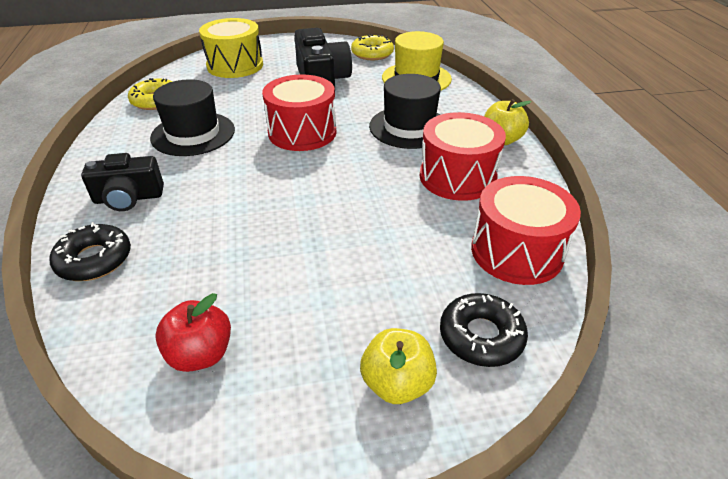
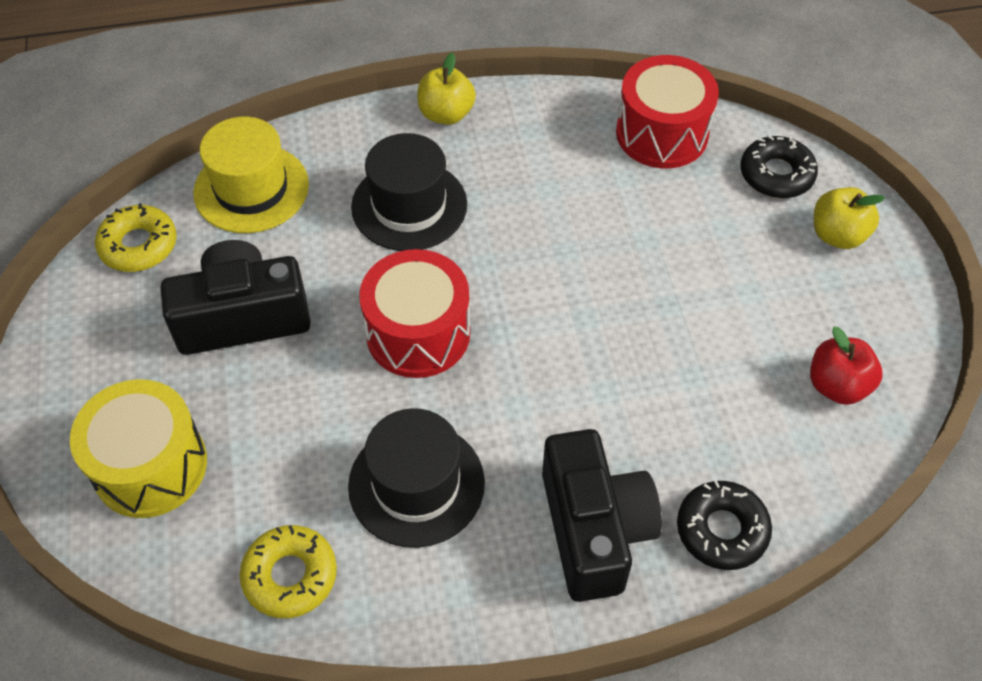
camera: 90 degrees left, 15 degrees up
black camera [81,153,164,211] -> black camera [542,429,662,602], size x1.53
red drum [420,112,506,201] -> none

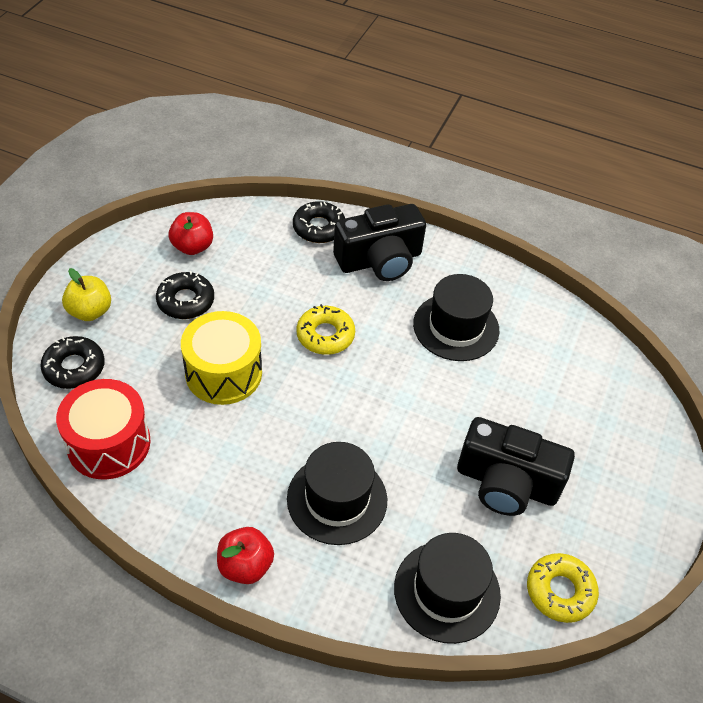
camera: 150 degrees left, 5 degrees down
yellow drum [70,379,207,518] -> yellow drum moved to [181,311,262,405]
yellow hat [193,117,309,233] -> black hat [394,533,501,644]
yellow donut [240,525,337,618] -> yellow donut moved to [296,304,355,355]
red drum [359,249,470,378] -> none
yellow apple [417,53,476,125] -> red apple [217,527,274,584]
black camera [542,429,662,602] -> black camera turned 135 degrees counterclockwise [333,204,426,281]
none -> black donut [156,271,214,319]

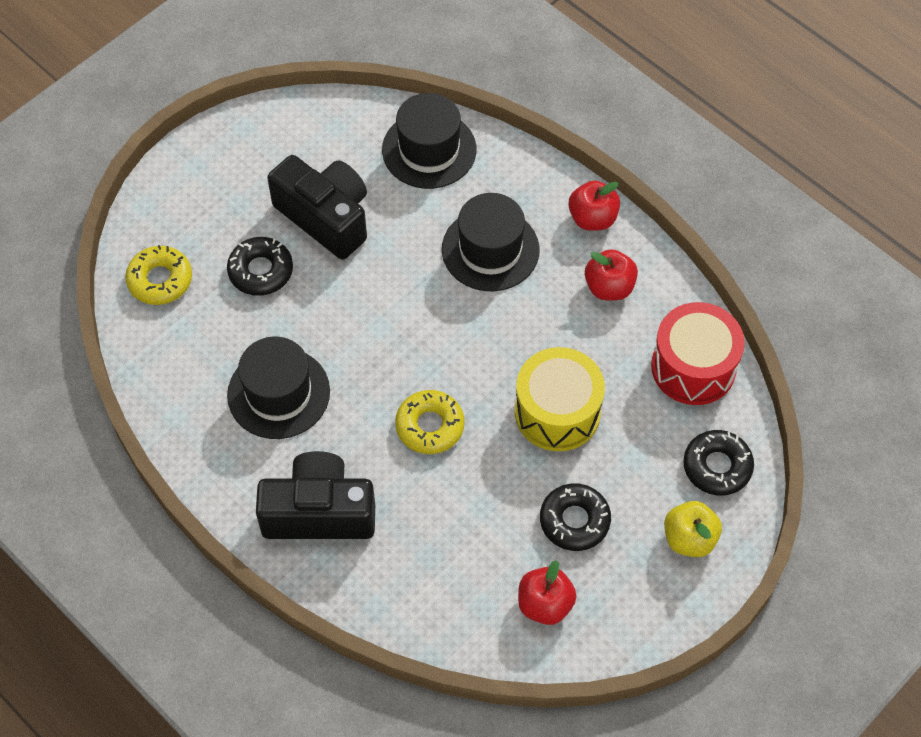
camera: 155 degrees left, 10 degrees up
black donut [293,201,345,243] -> black donut moved to [227,237,293,296]
yellow donut [527,553,599,623] -> yellow donut moved to [125,245,192,305]
none -> red apple [585,249,638,300]

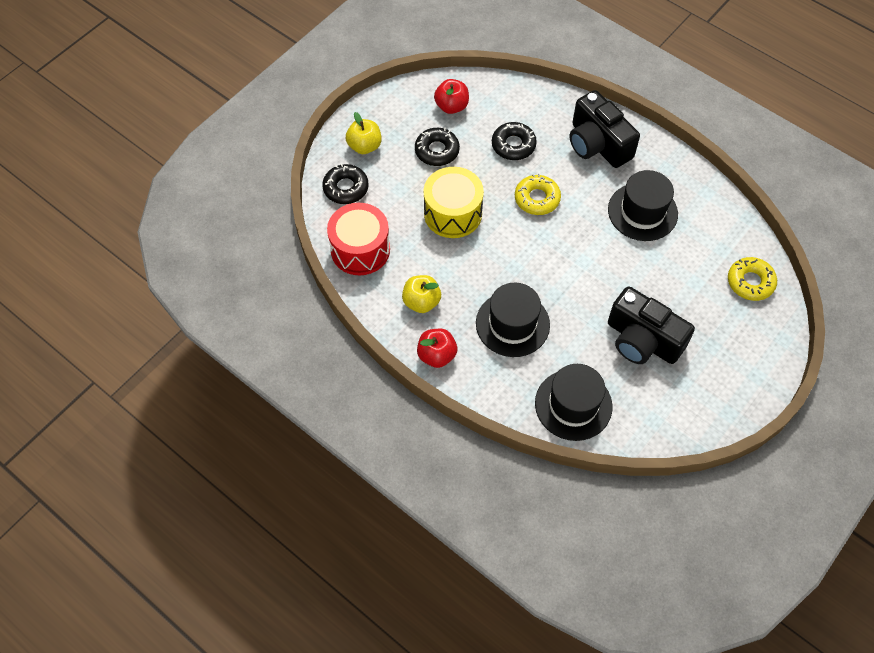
camera: 175 degrees right, 0 degrees up
black donut [227,237,293,296] -> black donut moved to [492,122,537,160]
black camera [256,451,375,539] -> black camera turned 60 degrees clockwise [570,90,640,168]
red apple [585,249,638,300] -> yellow apple [402,275,441,313]

